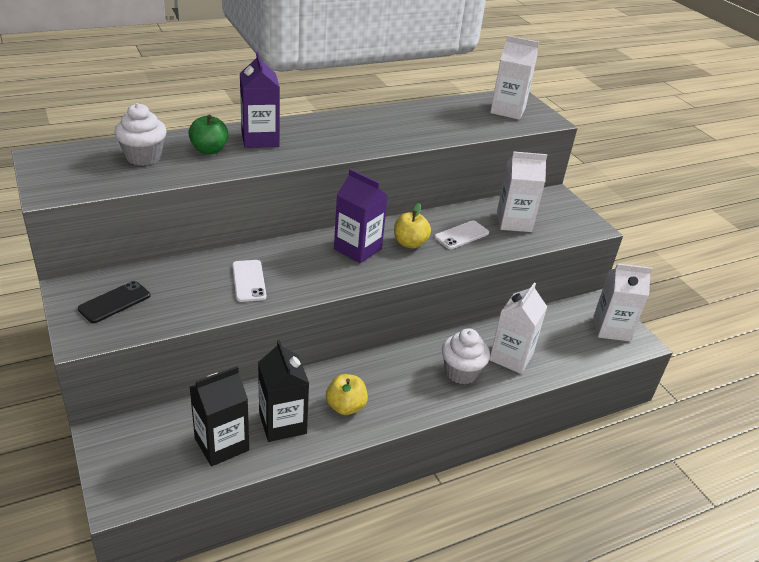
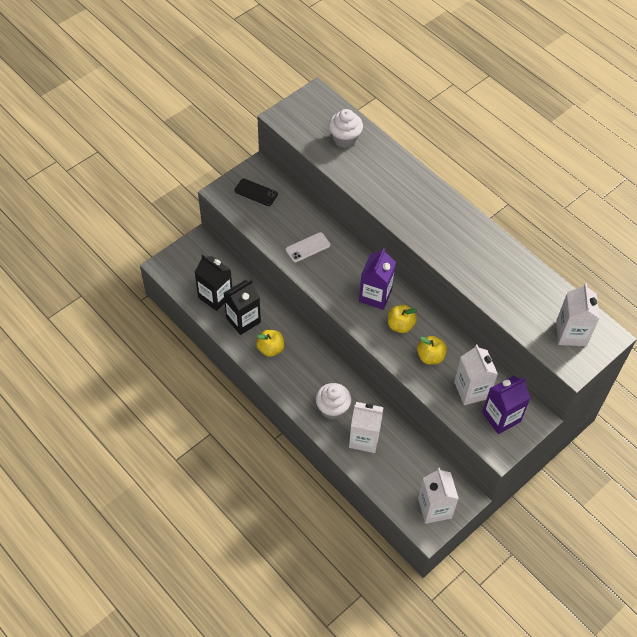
camera: 75 degrees right, 20 degrees up
green apple [188,115,229,154] -> none
purple carton [240,52,280,148] -> purple carton moved to [482,376,530,434]
white phone [434,220,489,249] -> yellow apple [417,336,447,364]

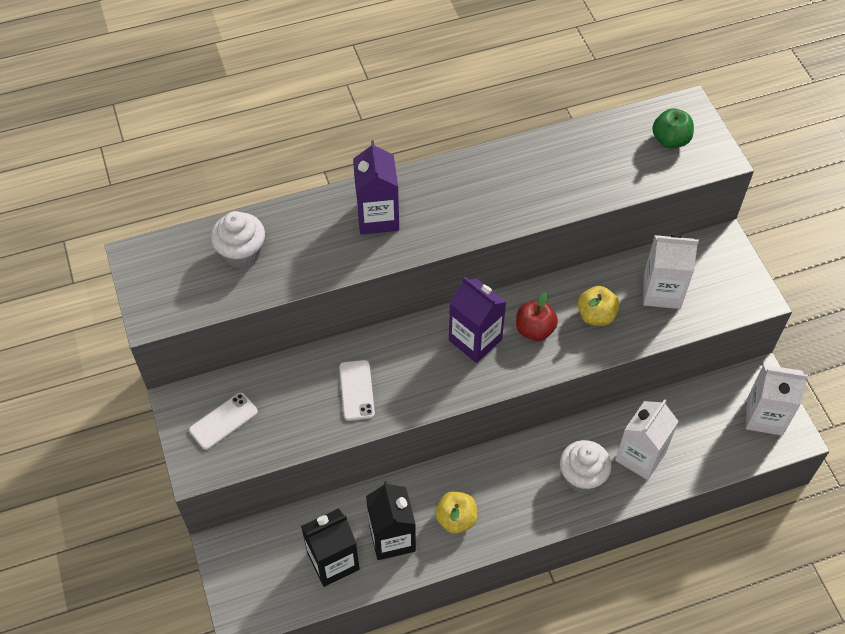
camera: 65 degrees left, 0 degrees up
black phone [235,179,278,206] -> white phone [189,393,258,450]
yellow apple [388,305,417,333] -> red apple [516,292,558,341]
purple carton [482,376,530,434] -> purple carton moved to [353,140,399,235]
white carton [556,283,600,346] -> green apple [652,108,694,148]

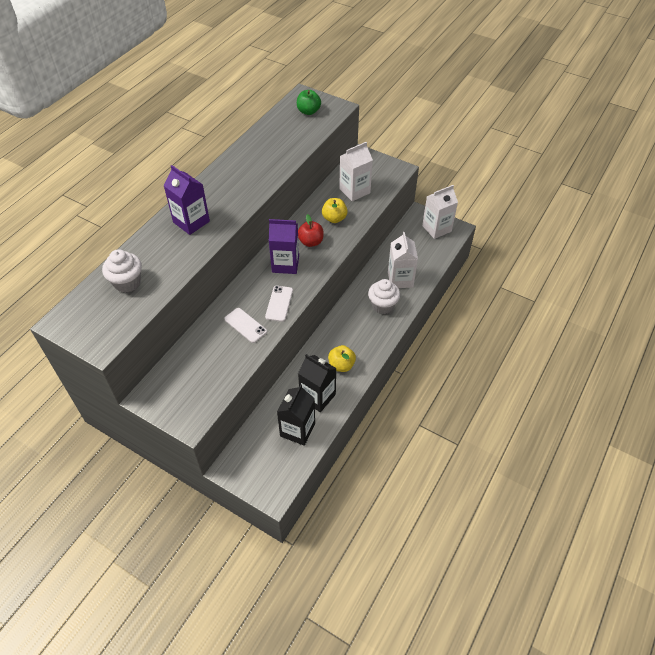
camera: 40 degrees left, 5 degrees down
white phone [189,393,258,450] -> white phone moved to [265,286,293,322]

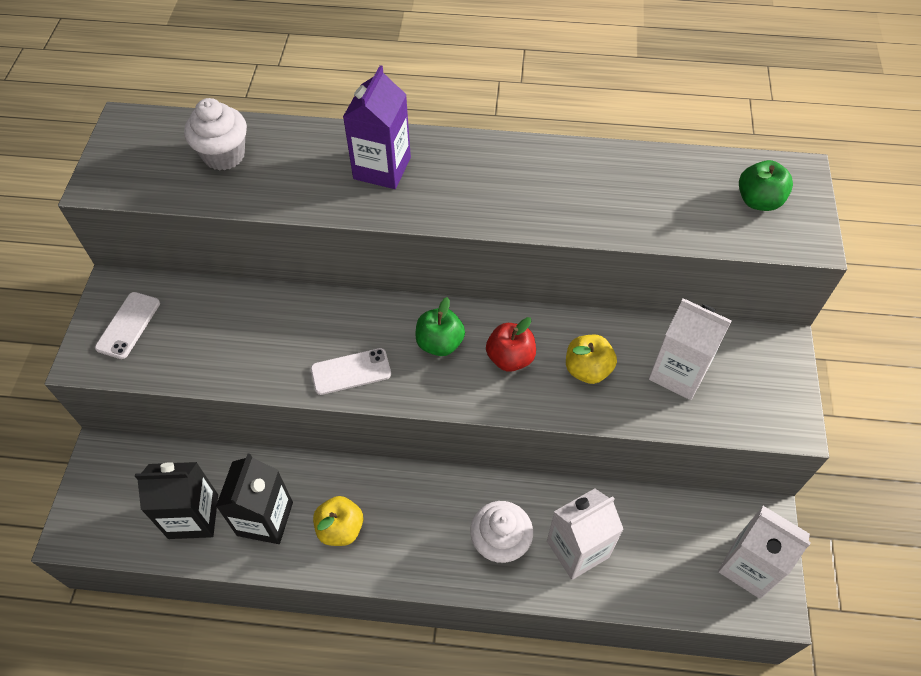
camera: 65 degrees right, 5 degrees up
white phone [224,308,267,343] -> white phone moved to [95,292,160,359]
purple carton [269,219,299,274] -> green apple [415,297,465,356]

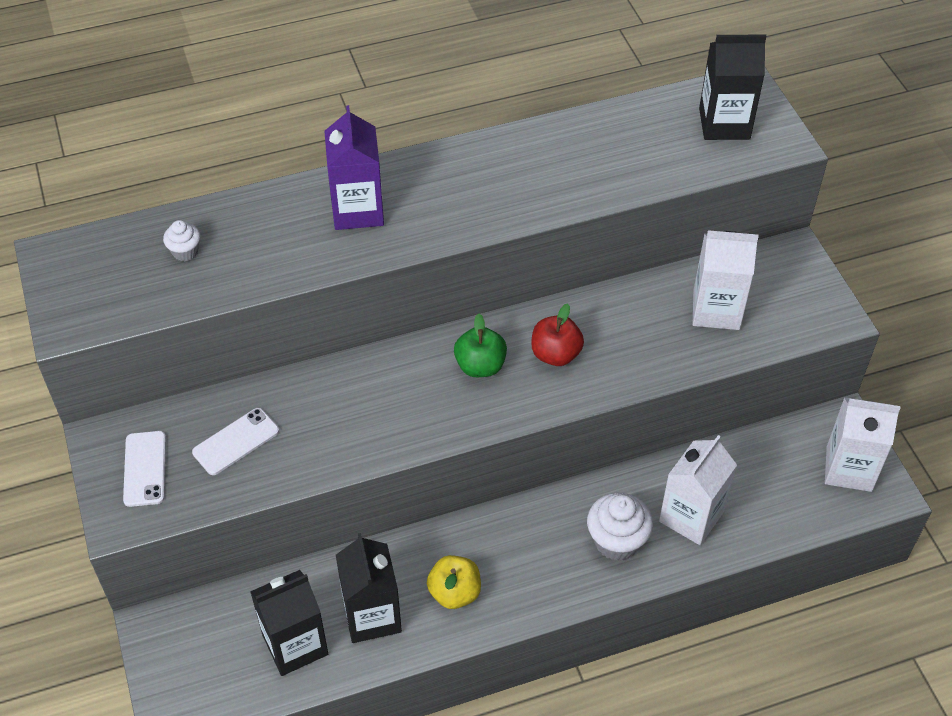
camera: 25 degrees left, 5 degrees down
white cupcake [184,98,247,171] -> white cupcake [163,220,201,261], size x0.55
white phone [311,348,391,395] -> white phone moved to [192,408,279,475]
yellow apple [566,335,617,384] -> none
green apple [739,160,793,211] -> black carton [699,34,766,140]

